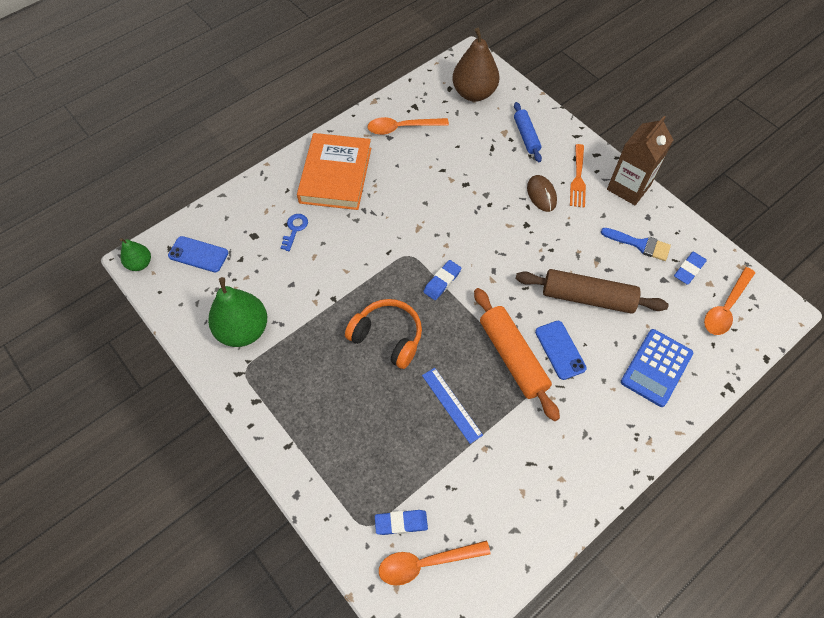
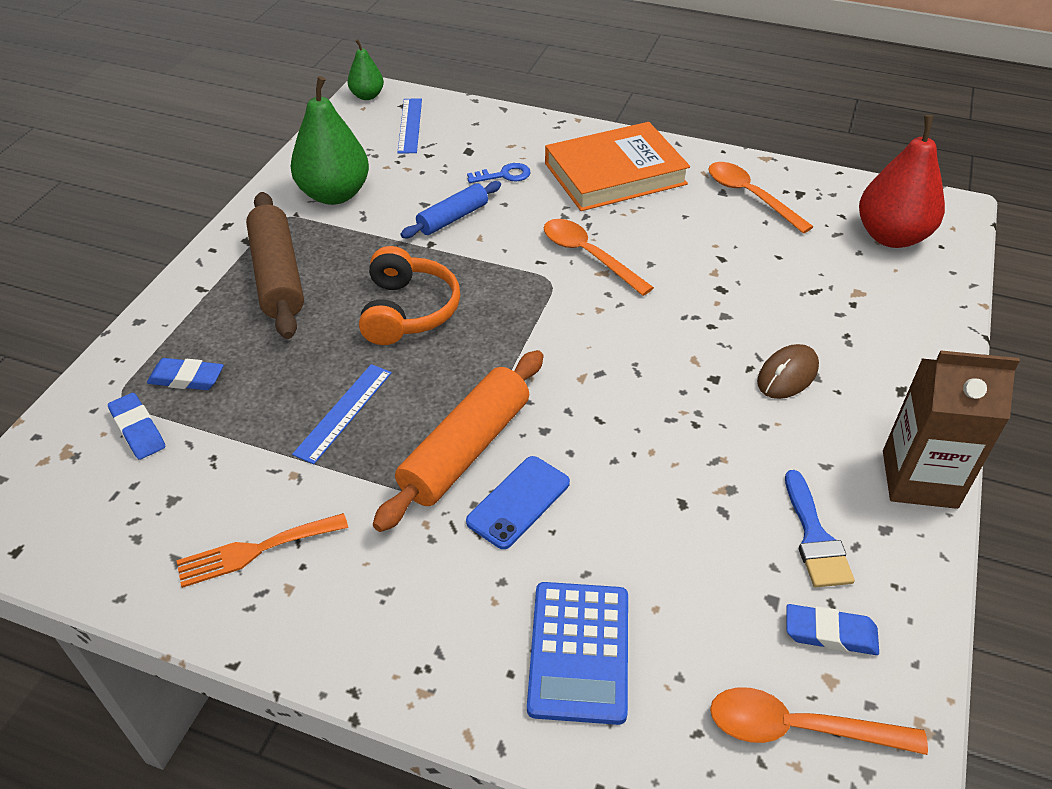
camera: 60 degrees right, 15 degrees down
blue phone [168,236,228,273] -> blue ruler [397,99,422,154]
orange spoon [379,540,491,586] -> orange spoon moved to [544,219,654,296]
blue eraser [423,260,461,300] -> blue eraser moved to [147,358,224,390]
brown pear [452,28,499,102] -> red pear [859,115,945,248]
blue rolling pin [514,102,542,162] -> blue rolling pin moved to [400,181,501,238]
brown rolling pin [516,269,669,314] -> brown rolling pin moved to [246,192,304,339]
orange fork [570,144,586,208] -> orange fork moved to [176,513,348,588]
blue calculator [621,329,693,407] -> blue calculator turned 90 degrees counterclockwise [527,582,628,725]

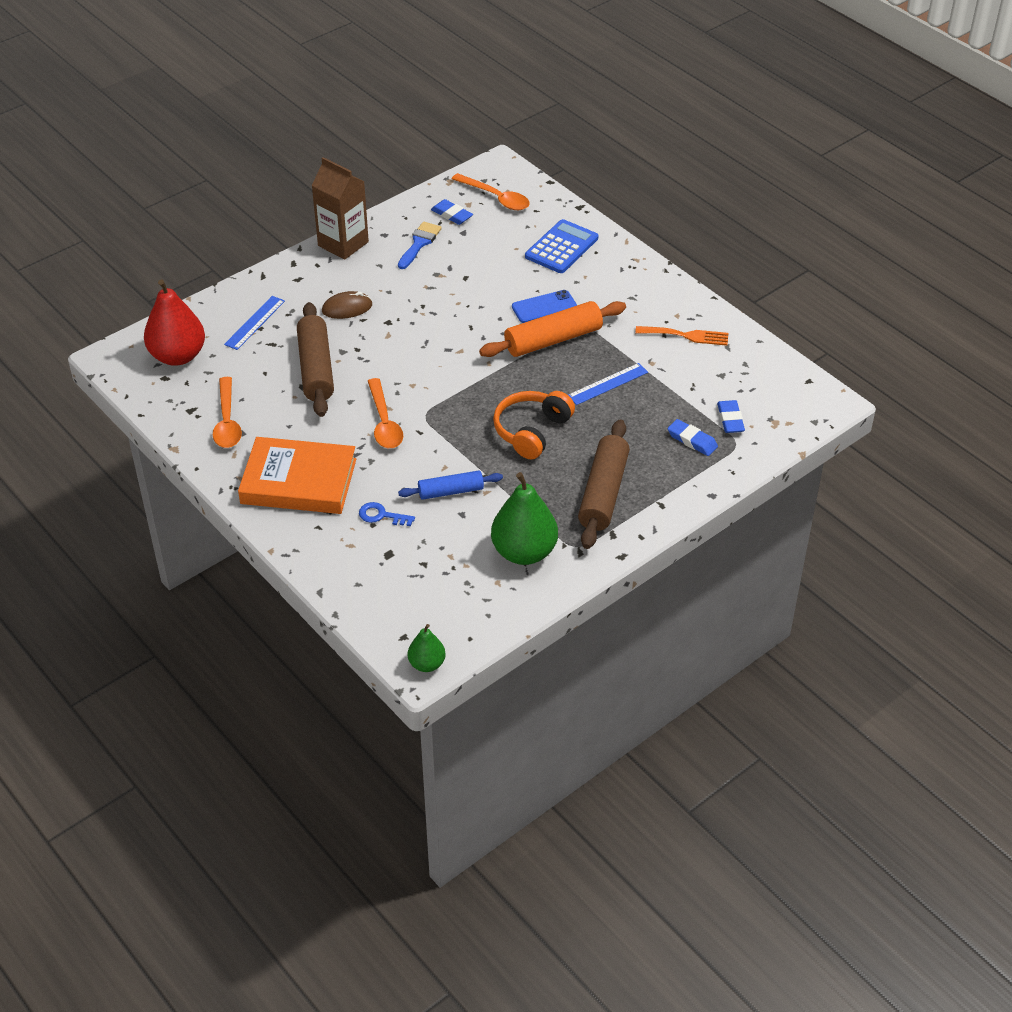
camera: 150 degrees left, 0 degrees up
blue ruler [397,99,422,154] -> blue ruler moved to [224,296,285,350]
none -> brown rolling pin [297,302,334,417]

